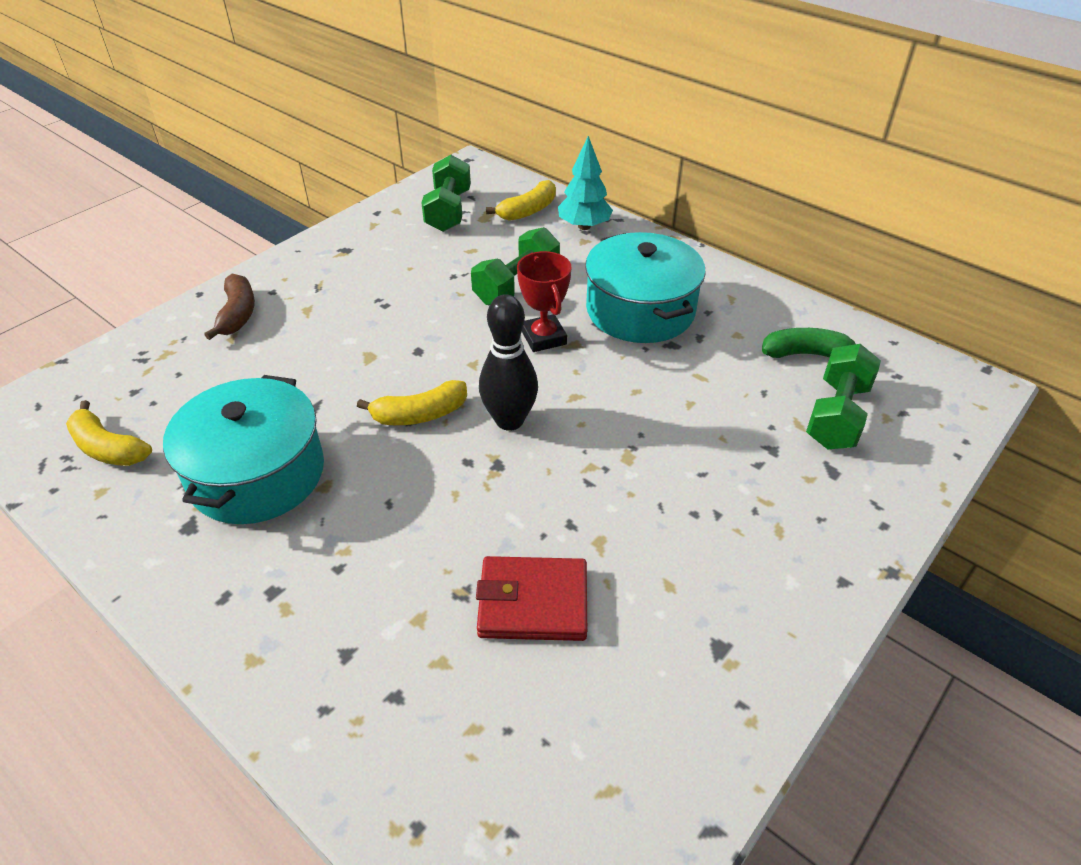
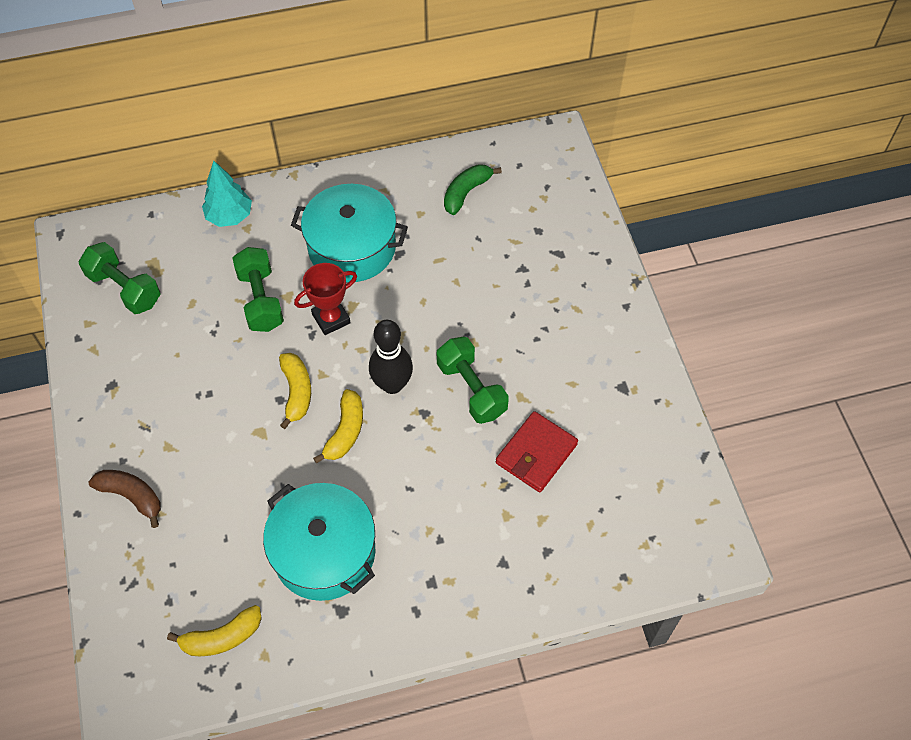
camera: 55 degrees left, 15 degrees up
yellow banana [486,180,556,221] -> yellow banana moved to [279,353,311,429]
red trophy [517,251,571,352] -> red trophy turned 45 degrees counterclockwise [294,263,357,335]
green dumbbell [806,344,881,449] -> green dumbbell moved to [437,337,509,424]

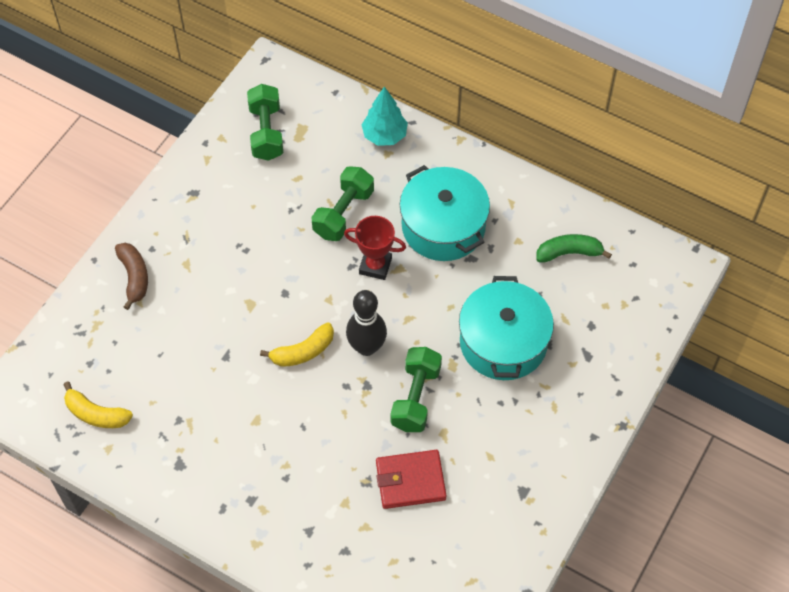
camera: 45 degrees right, 0 degrees up
turquoise pot [263,483,375,601] -> turquoise pot moved to [459,276,554,380]
yellow banana [279,353,311,429] -> none

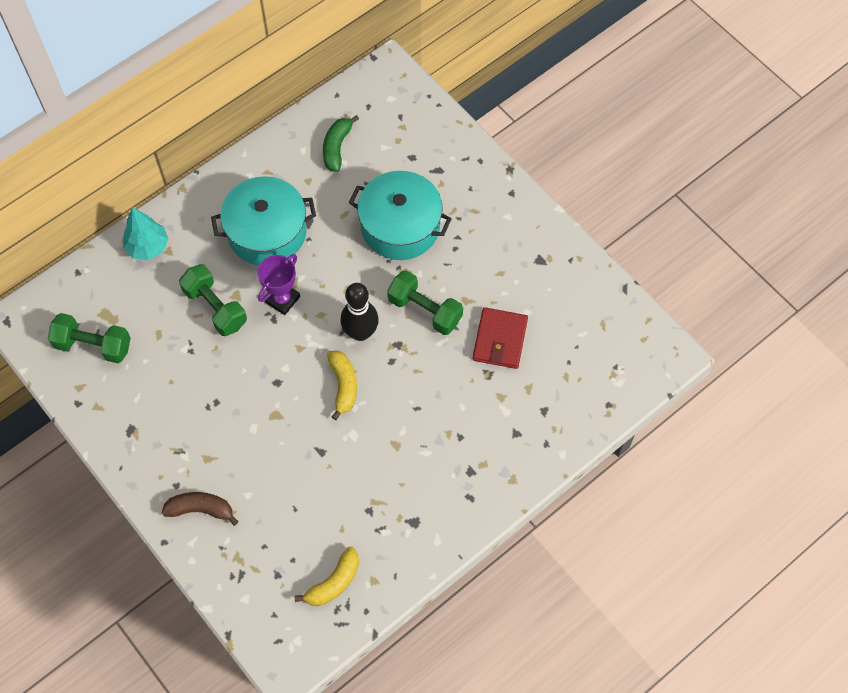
camera: 70 degrees left, 5 degrees up
red trophy [344,216,406,280] -> purple trophy [257,254,300,315]

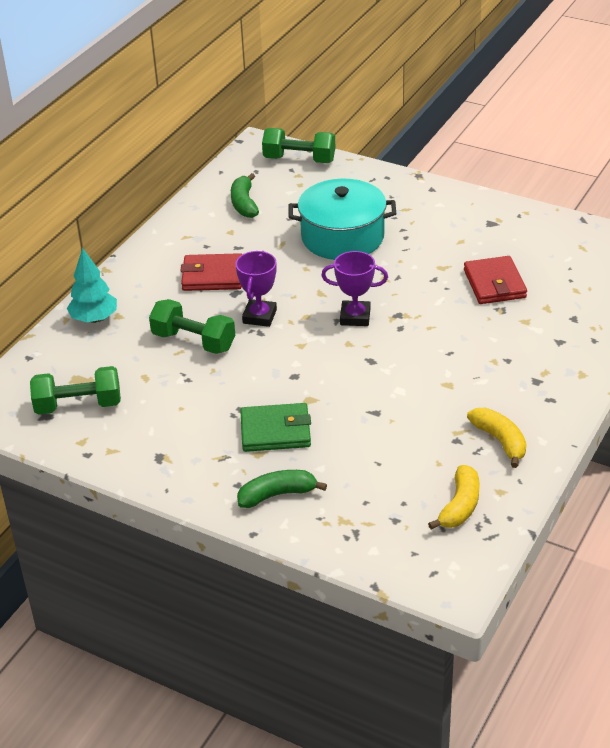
camera: 20 degrees left, 25 degrees down
brown banana [162,492,239,526] -> green banana [237,470,327,508]
turquoise pot [211,176,316,266] -> red wallet [180,253,242,291]
yellow banana [327,351,357,420] -> yellow banana moved to [467,408,526,468]
black bowling pin [341,283,379,341] -> purple trophy [321,251,388,326]
green dumbbell [387,270,463,335] -> green dumbbell moved to [262,128,335,163]
none -> green wallet [240,403,311,452]

